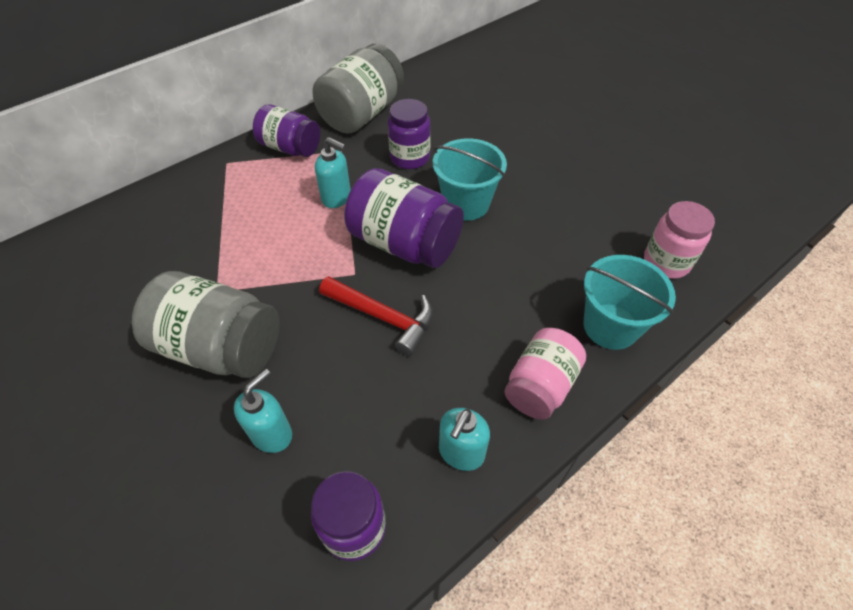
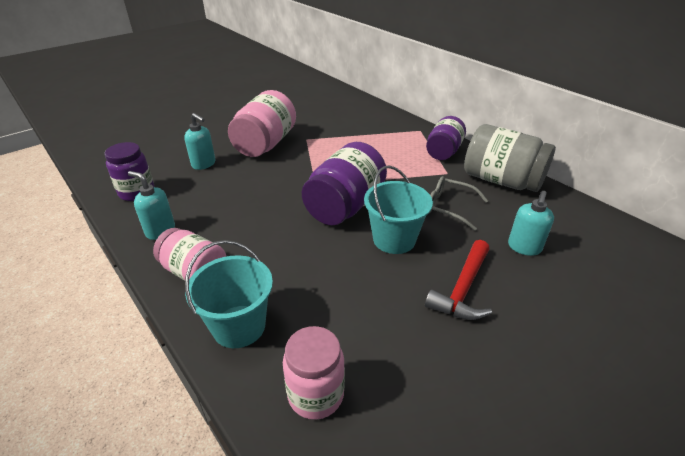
camera: 90 degrees right, 15 degrees down
grey jar [132,271,280,378] -> pink jar [228,90,296,157]
turquoise soap dispenser [315,137,351,208] -> turquoise soap dispenser moved to [508,191,554,256]
red hammer [319,276,433,356] -> red hammer moved to [425,240,492,320]
purple jar [388,99,431,169] -> grey glasses [429,176,488,231]

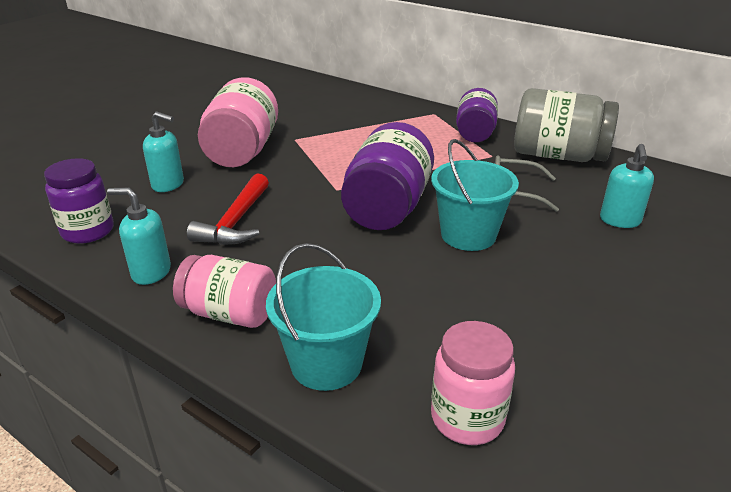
camera: 15 degrees left, 5 degrees down
red hammer [425,240,492,320] -> red hammer moved to [187,174,269,245]

